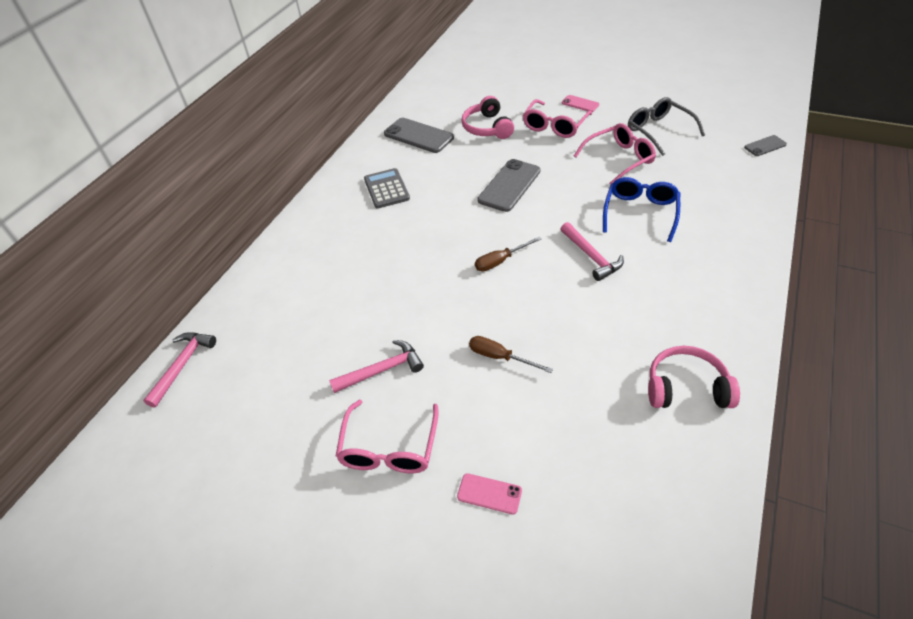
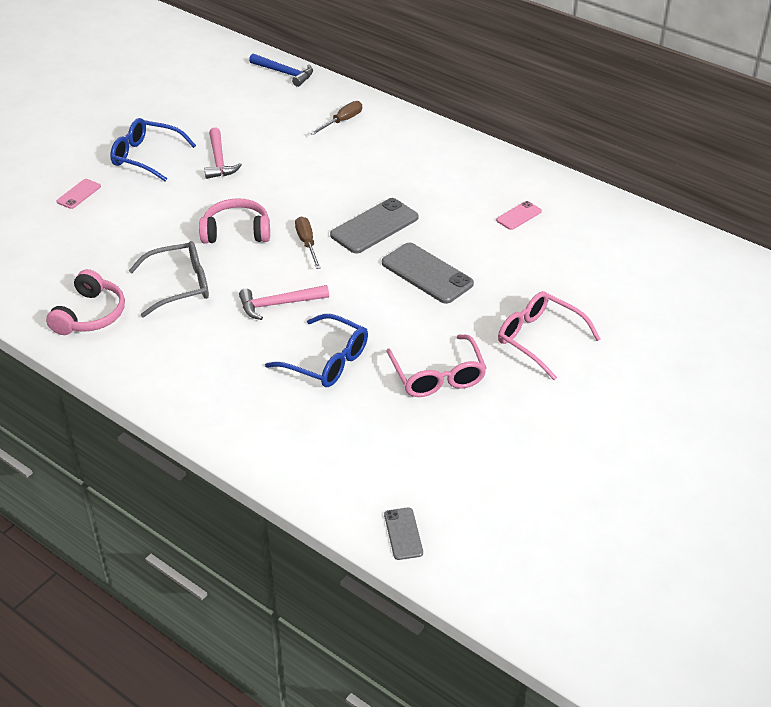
camera: 100 degrees right, 5 degrees down
pink hammer [143,332,216,408] -> blue hammer [249,54,313,87]
pink glasses [336,400,439,473] -> blue glasses [110,118,196,182]
grey calculator [364,168,410,209] -> none
grey phone [384,118,454,153] -> grey phone moved to [330,198,418,254]
pink headphones [462,96,514,139] -> pink headphones moved to [199,198,270,244]
brown screwdriver [469,336,553,373] -> brown screwdriver moved to [310,101,362,135]
pink phone [562,95,599,112] -> pink phone moved to [496,201,542,230]
grey glasses [628,97,705,156] -> grey glasses moved to [129,241,209,317]

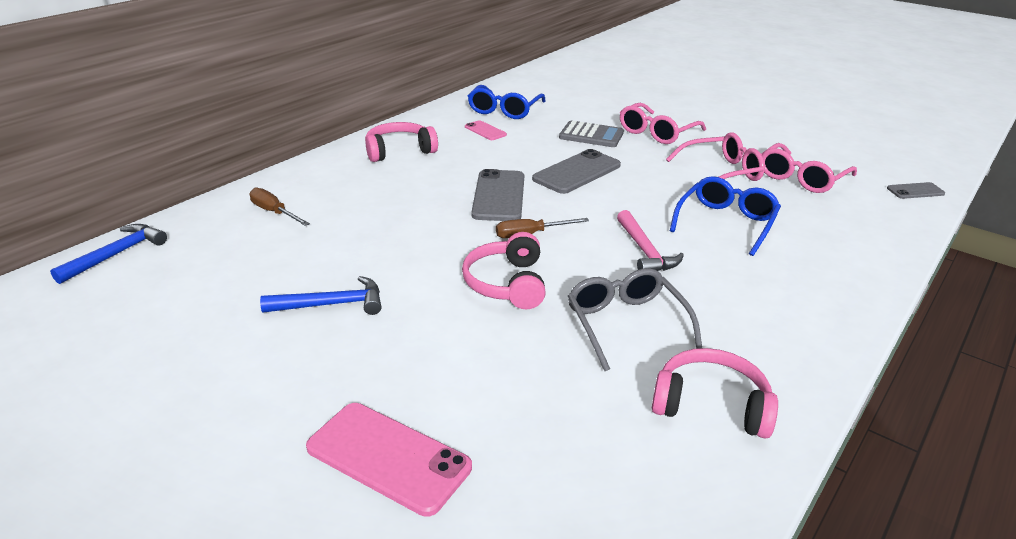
camera: 90 degrees left, 10 degrees down
pink phone [57,179,101,209] -> pink phone [306,403,472,517], size x1.88
blue glasses [110,118,196,182] -> blue glasses moved to [468,85,546,119]
pink hammer [204,128,242,179] -> blue hammer [260,276,381,315]
grey phone [330,198,418,254] -> grey phone turned 45 degrees clockwise [471,169,524,221]
none -> pink headphones [365,122,438,162]
none -> grey calculator [559,120,624,147]
none -> pink glasses [761,143,857,193]

